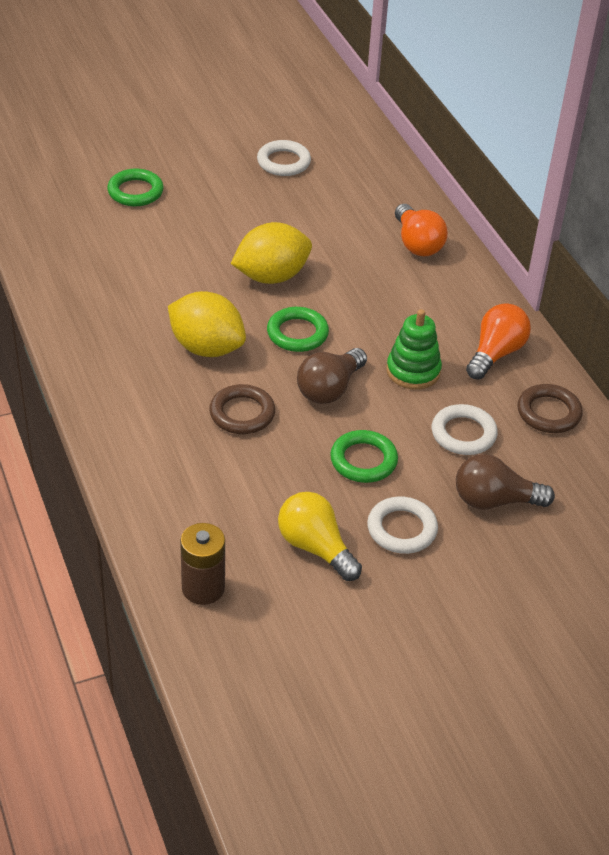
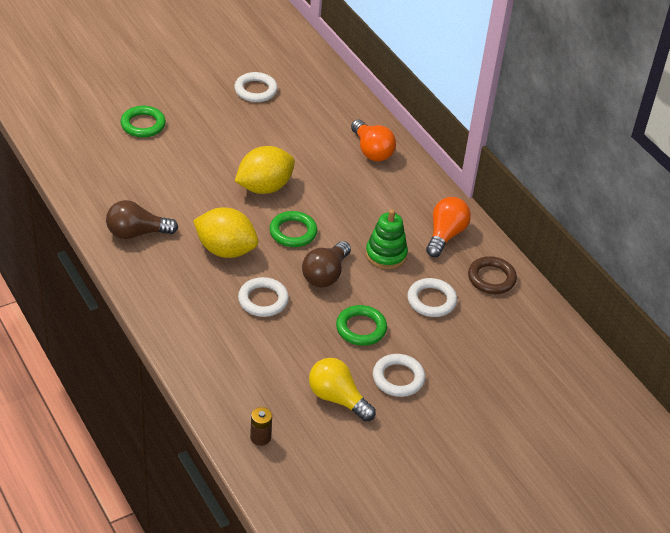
camera: 10 degrees left, 0 degrees up
brown battery [180,523,225,605] -> brown battery [250,407,272,446], size x0.64
brown ring [209,384,275,434] -> white ring [238,277,289,317]
brown light bulb [456,454,555,510] -> brown light bulb moved to [106,200,178,239]

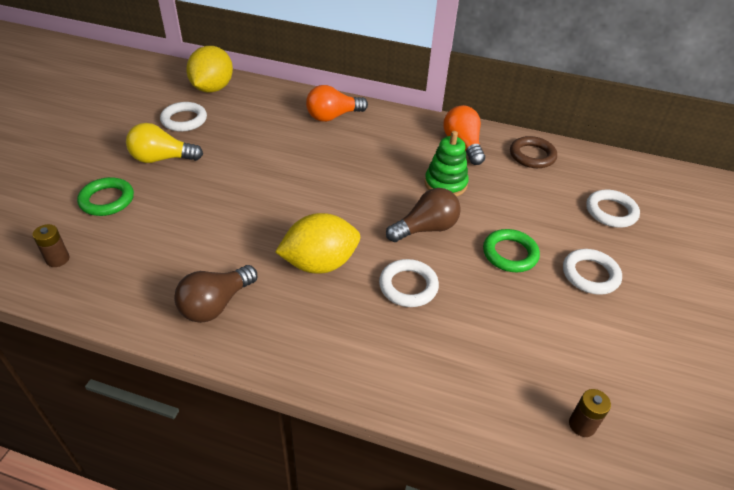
camera: 40 degrees left, 0 degrees up
yellow lemon [235,146,295,194] -> yellow lemon moved to [186,46,233,93]
green ring [269,211,317,247] -> none
brown light bulb [302,241,351,287] -> brown light bulb turned 105 degrees counterclockwise [386,188,461,242]
yellow light bulb [309,358,376,422] -> yellow light bulb moved to [126,123,203,163]
orange light bulb [351,120,396,161] -> orange light bulb turned 135 degrees clockwise [306,85,368,122]
white ring [407,278,457,317] -> white ring moved to [586,190,640,228]
none -> brown battery [33,224,70,267]

